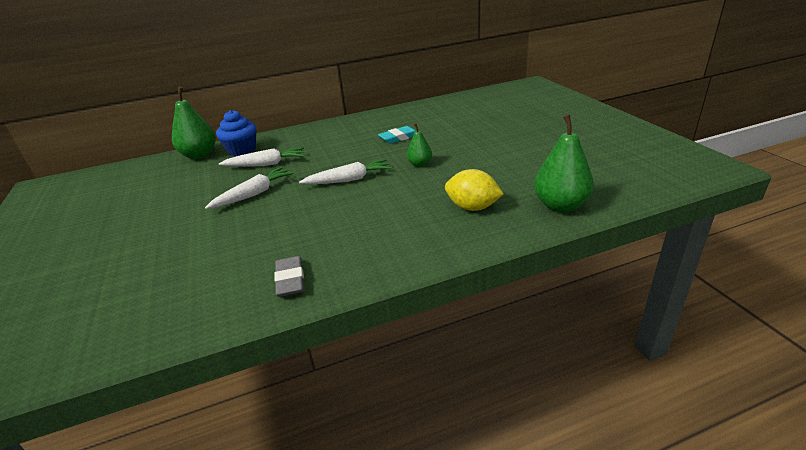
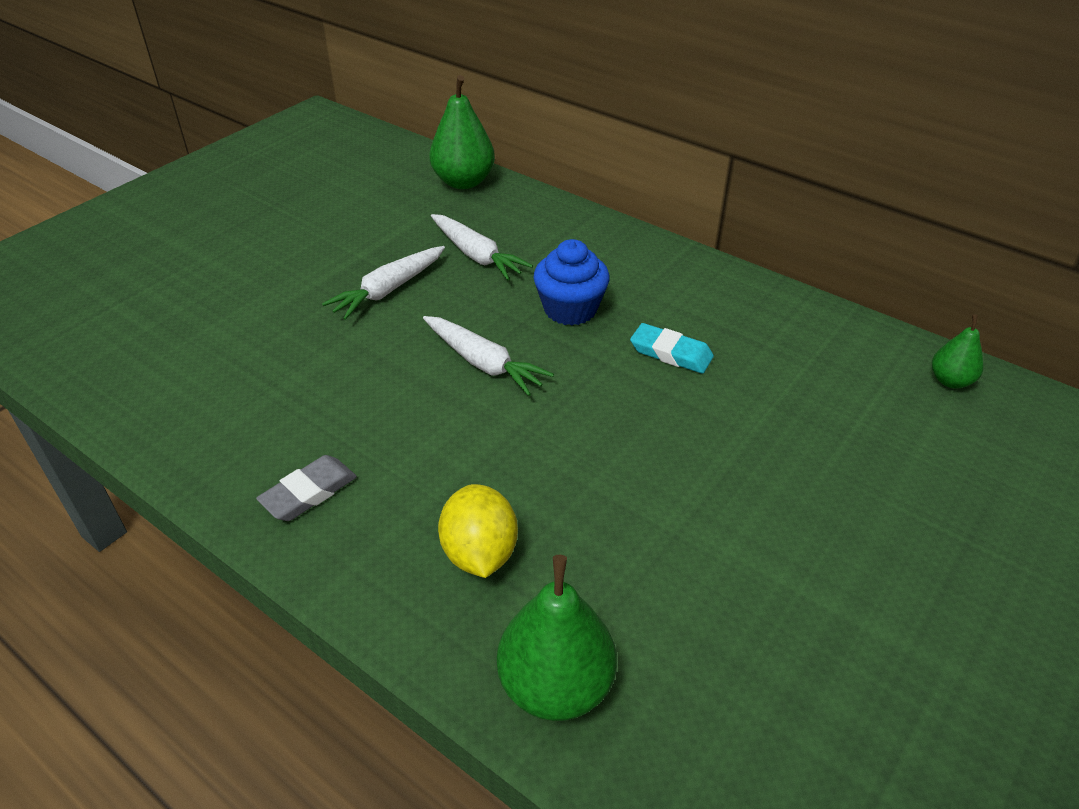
camera: 55 degrees right, 10 degrees up
white carrot [205,167,294,209] -> white carrot turned 120 degrees clockwise [322,246,445,320]
blue cupcake [216,110,256,156] -> blue cupcake moved to [533,239,610,326]
grey eraser [274,256,304,297] -> grey eraser moved to [256,455,357,521]
green pear [407,123,432,167] -> green pear moved to [932,314,984,388]

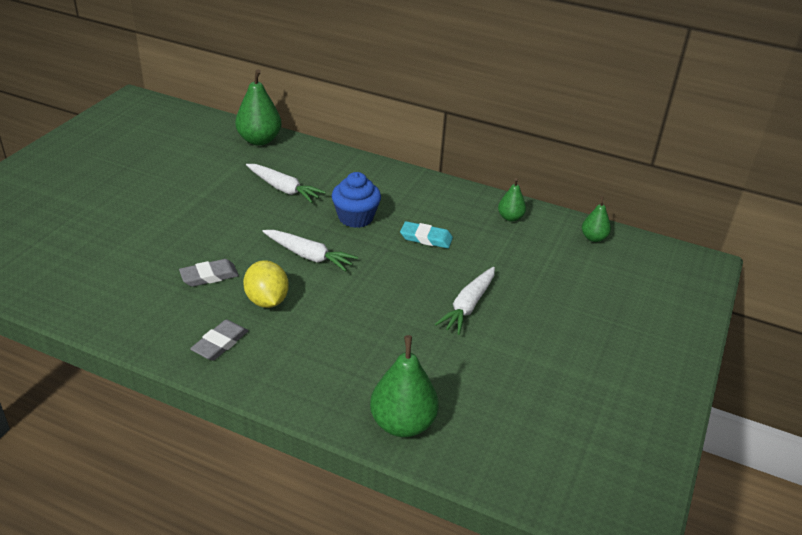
camera: 15 degrees left, 5 degrees down
white carrot [322,246,445,320] -> white carrot moved to [435,267,495,335]
yellow lemon [438,484,518,578] -> yellow lemon moved to [243,260,289,308]
none -> grey eraser [179,259,239,287]
none -> green pear [498,178,526,222]

